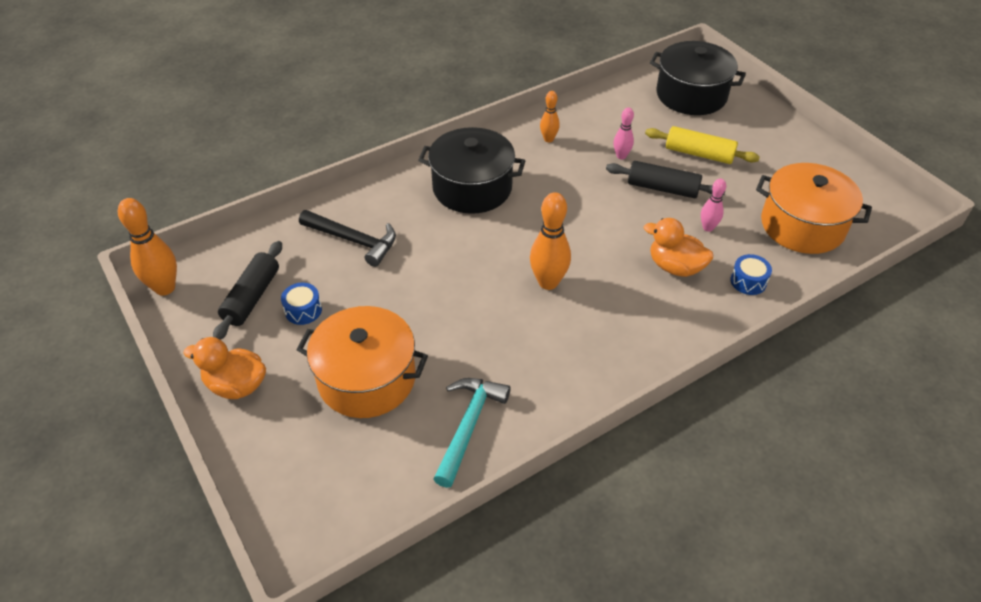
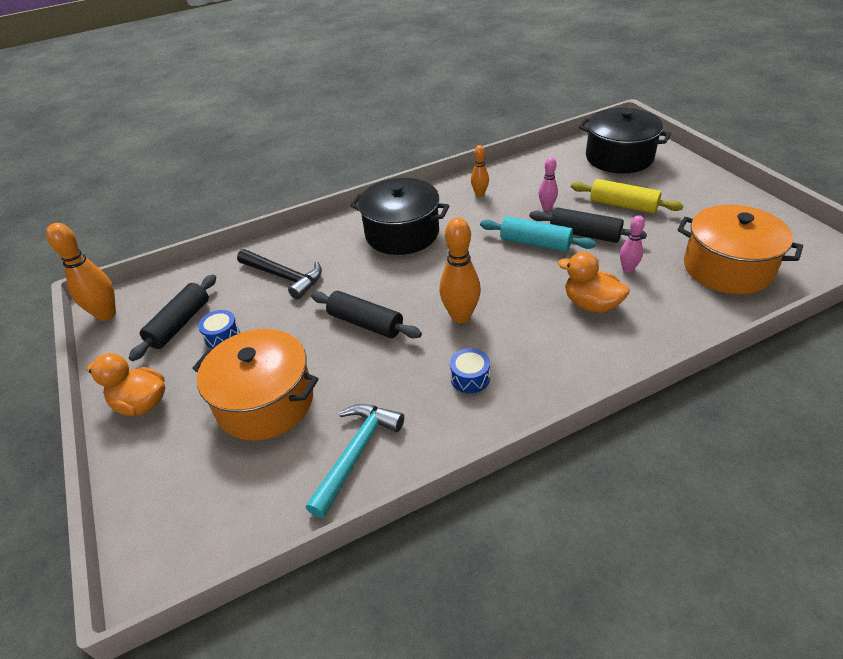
camera: 10 degrees right, 5 degrees down
blue drum [730,254,772,295] -> blue drum moved to [450,348,490,393]
none -> black rolling pin [311,291,422,338]
none -> turquoise rolling pin [480,216,596,252]

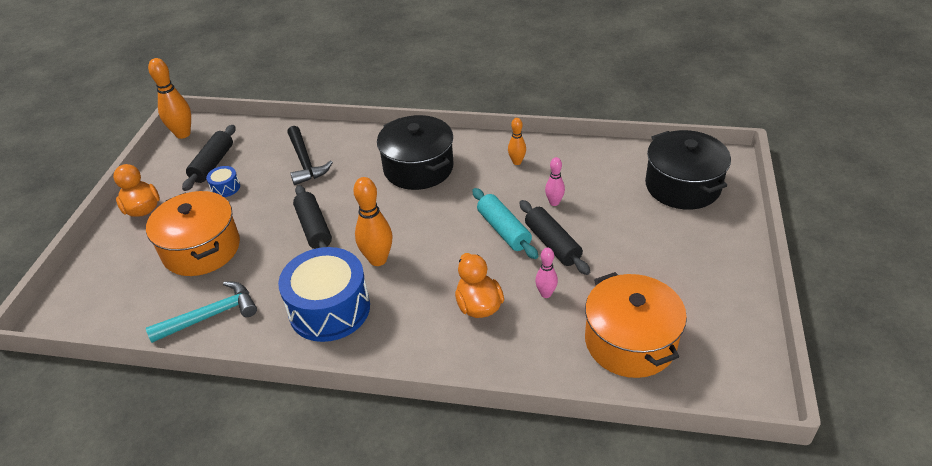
camera: 35 degrees right, 0 degrees up
black rolling pin [129,274,216,361] -> black rolling pin turned 45 degrees counterclockwise [182,125,235,191]
blue drum [450,348,490,393] -> blue drum [278,247,370,342], size x2.37
yellow rolling pin [571,179,684,214] -> none

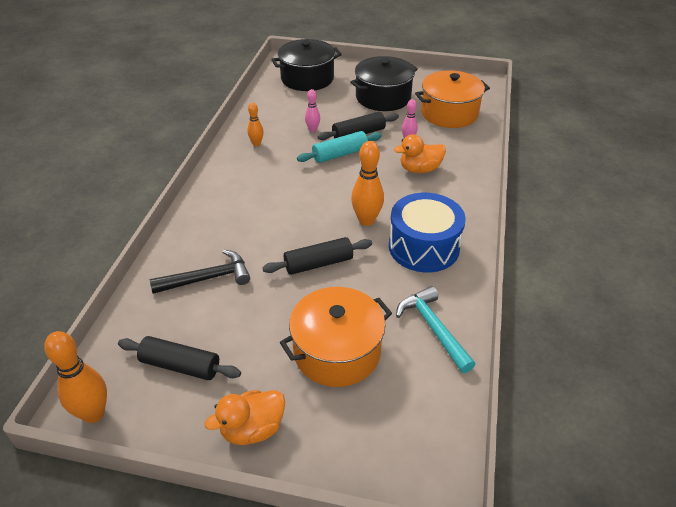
camera: 90 degrees left, 0 degrees up
blue drum [206,166,240,197] -> none
black pot [377,115,454,190] -> black pot moved to [350,56,418,111]

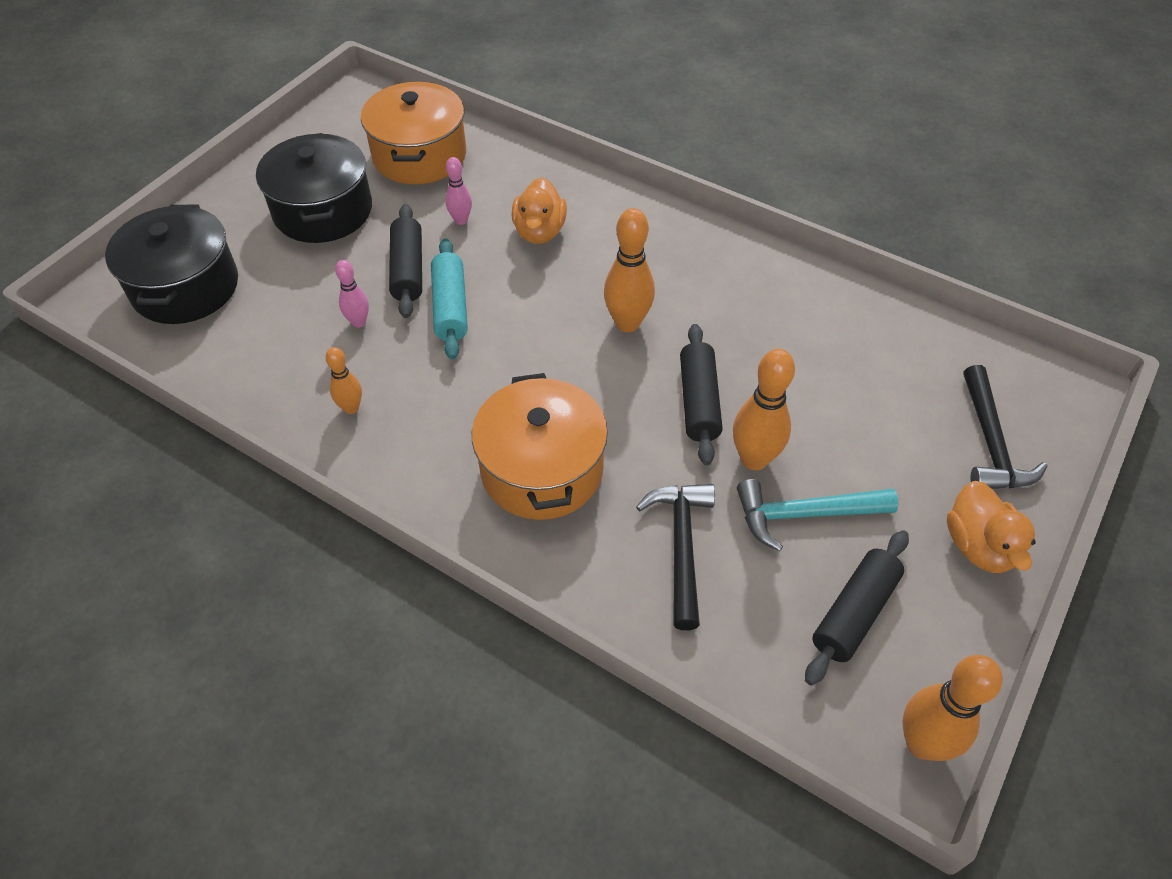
camera: 70 degrees left, 10 degrees up
orange pot [280,287,392,387] -> orange pot moved to [472,373,608,520]
blue drum [389,193,466,272] -> none
turquoise hammer [396,286,475,373] -> turquoise hammer moved to [737,479,899,551]
none -> orange bowling pin [733,349,795,470]
none -> black hammer [964,365,1048,489]

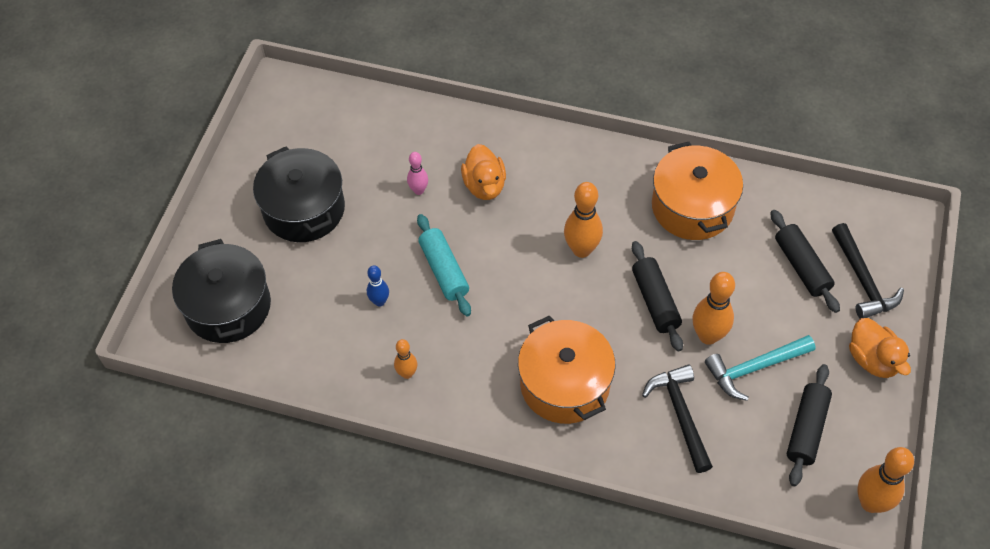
camera: 15 degrees left, 5 degrees up
pink bowling pin [335,260,369,328] -> blue bowling pin [367,265,389,307]
orange pot [361,82,466,184] -> orange pot moved to [652,142,743,240]
black rolling pin [389,204,422,318] -> black rolling pin moved to [770,210,840,313]

